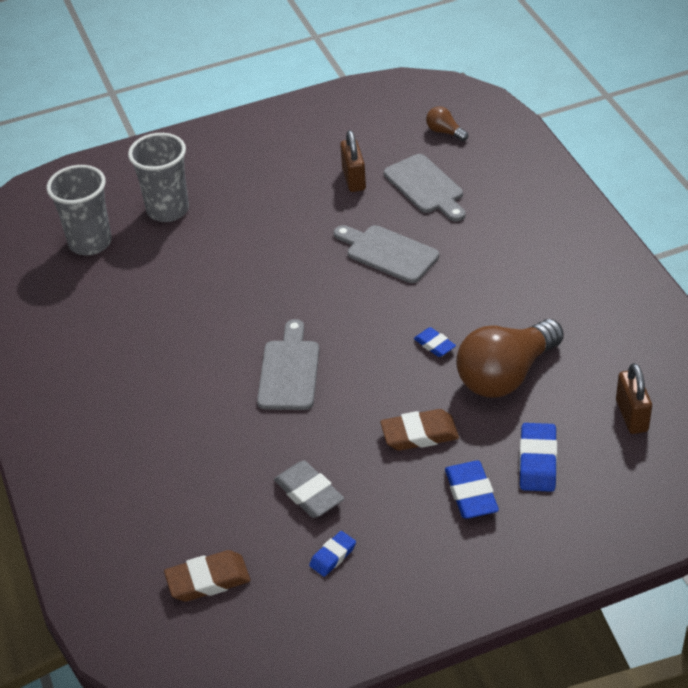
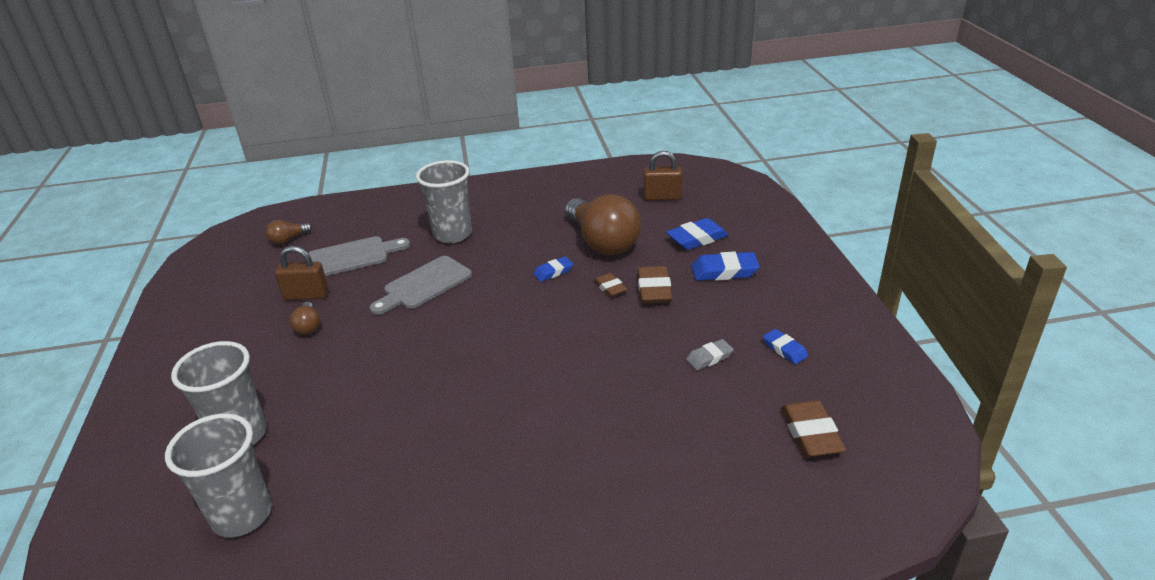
camera: 80 degrees left, 10 degrees down
grey cutting board [257,319,319,410] -> none
grey eraser [274,461,344,518] -> grey eraser [686,339,734,370], size x0.61
blue eraser [519,423,557,492] -> blue eraser turned 45 degrees counterclockwise [666,218,729,250]
none -> brown light bulb [290,302,320,335]
none -> grey cup [416,160,472,243]
none -> brown eraser [594,273,627,297]

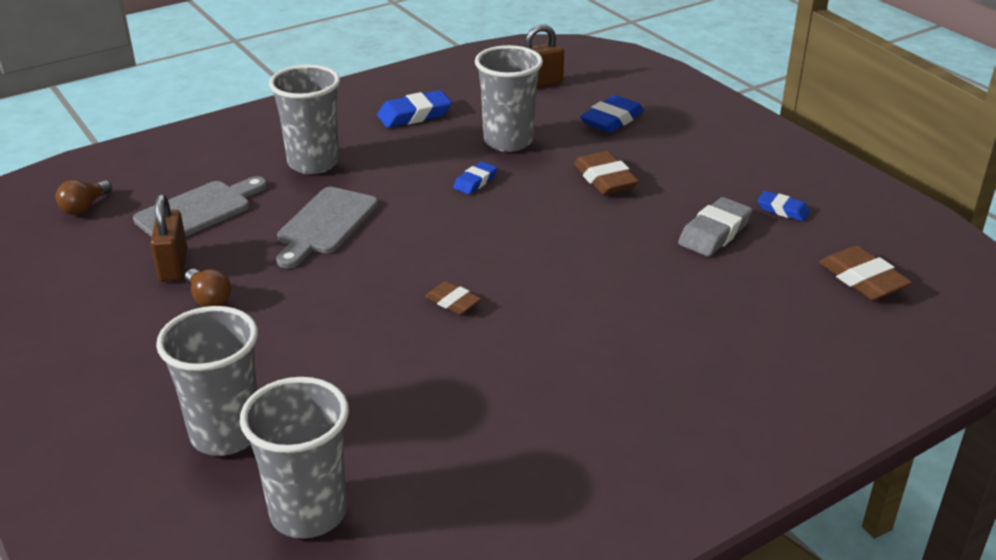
camera: 25 degrees left, 0 degrees up
brown padlock [275,246,329,300] -> brown padlock turned 75 degrees counterclockwise [150,194,187,282]
brown light bulb [565,194,641,255] -> grey cup [475,45,543,152]
brown eraser [594,273,627,297] -> brown eraser moved to [425,281,481,314]
grey eraser [686,339,734,370] -> grey eraser [678,197,752,257], size x1.63
blue eraser [692,251,760,281] -> blue eraser moved to [377,90,452,128]

